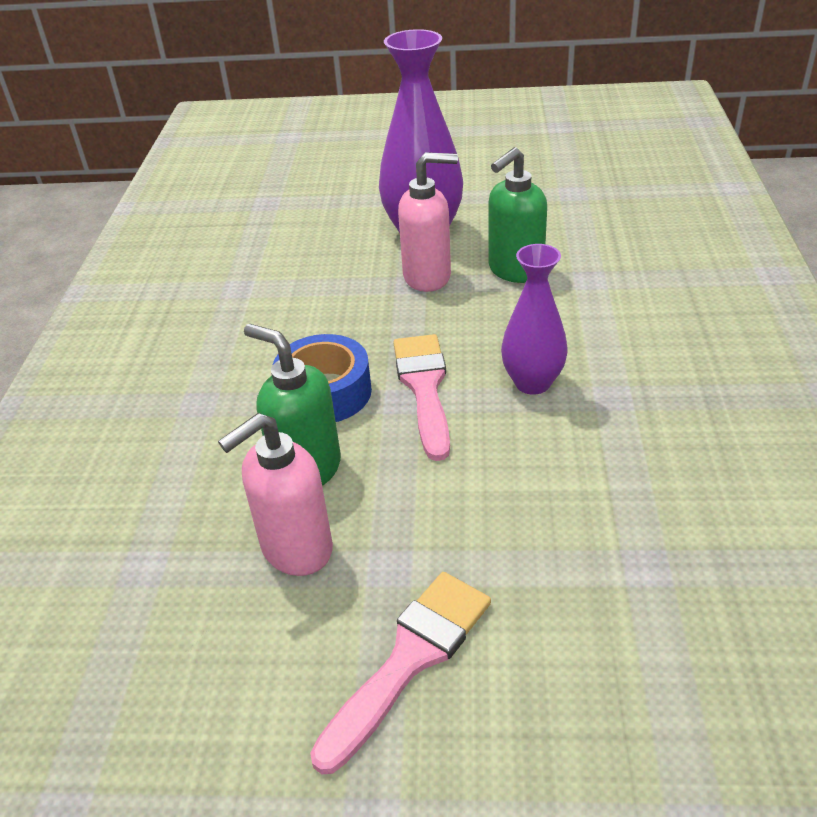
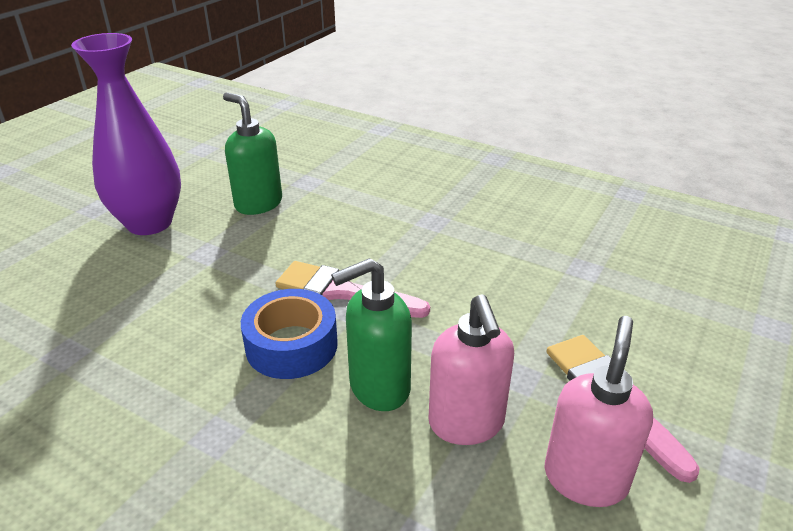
camera: 65 degrees left, 5 degrees down
pink soap dispenser [398,152,458,292] -> pink soap dispenser moved to [544,316,653,507]
green soap dispenser [489,147,547,283] -> green soap dispenser turned 150 degrees clockwise [223,93,282,215]
purple vase [501,244,568,395] -> none

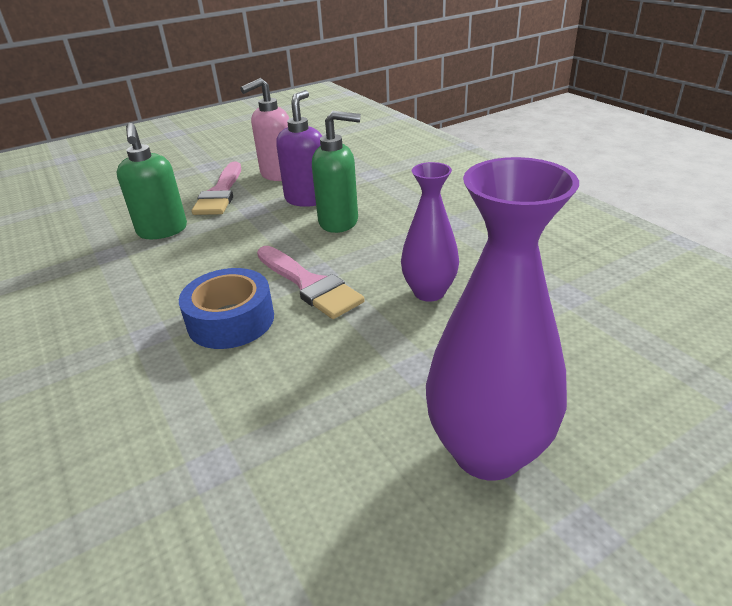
camera: 150 degrees left, 0 degrees up
green soap dispenser [223,93,282,215] -> green soap dispenser moved to [117,123,187,239]
blue tape [241,289,338,379] -> blue tape moved to [179,268,274,349]
pink soap dispenser [429,295,514,445] -> purple soap dispenser [276,90,322,207]
none -> purple vase [401,162,459,302]

